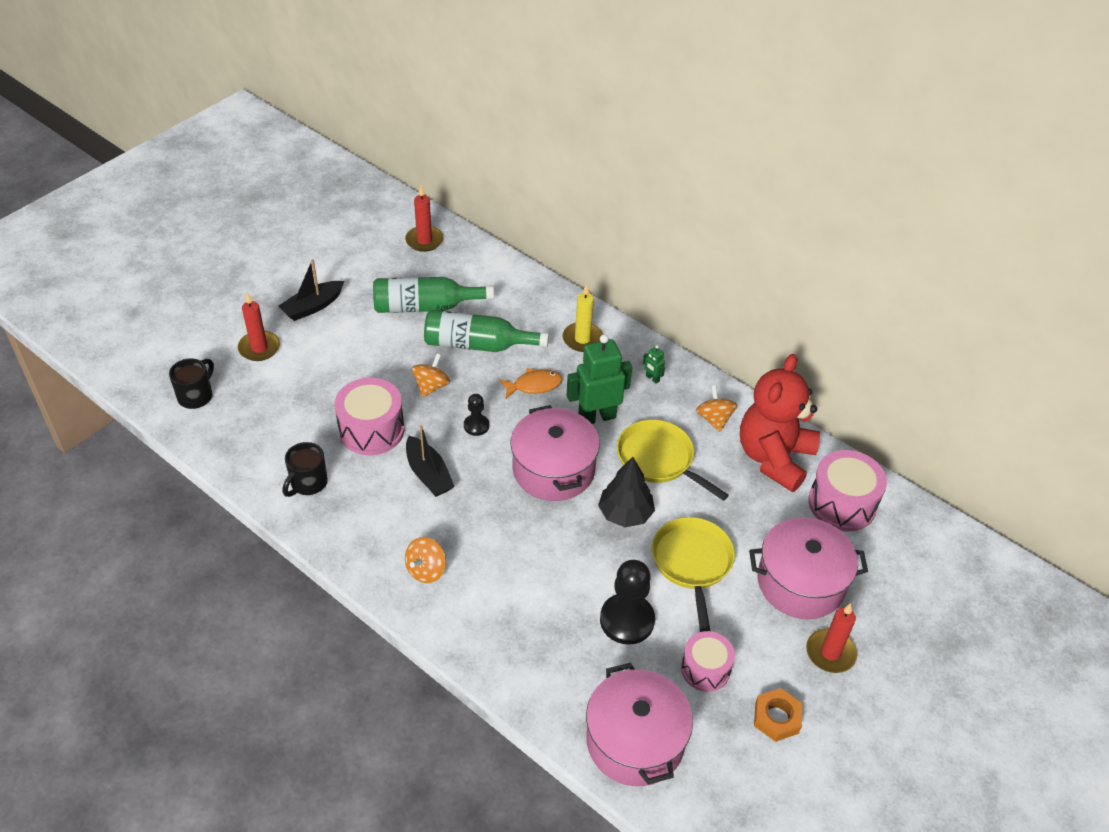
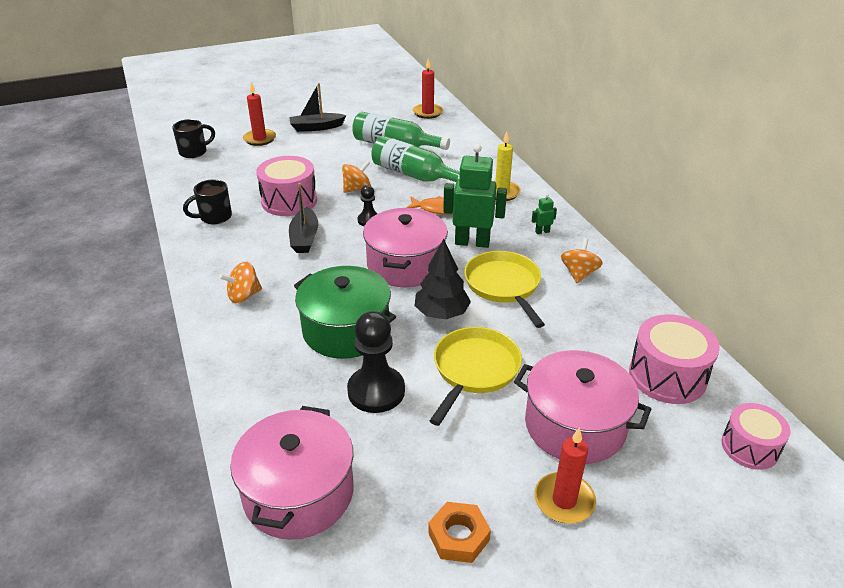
camera: 30 degrees right, 10 degrees down
green robot [643,345,665,384] -> green robot turned 90 degrees clockwise [532,193,557,234]
pink drum [681,631,735,692] -> pink drum moved to [721,403,791,470]
red teddy bear [740,354,820,492] -> none
none -> green pot [294,266,396,359]

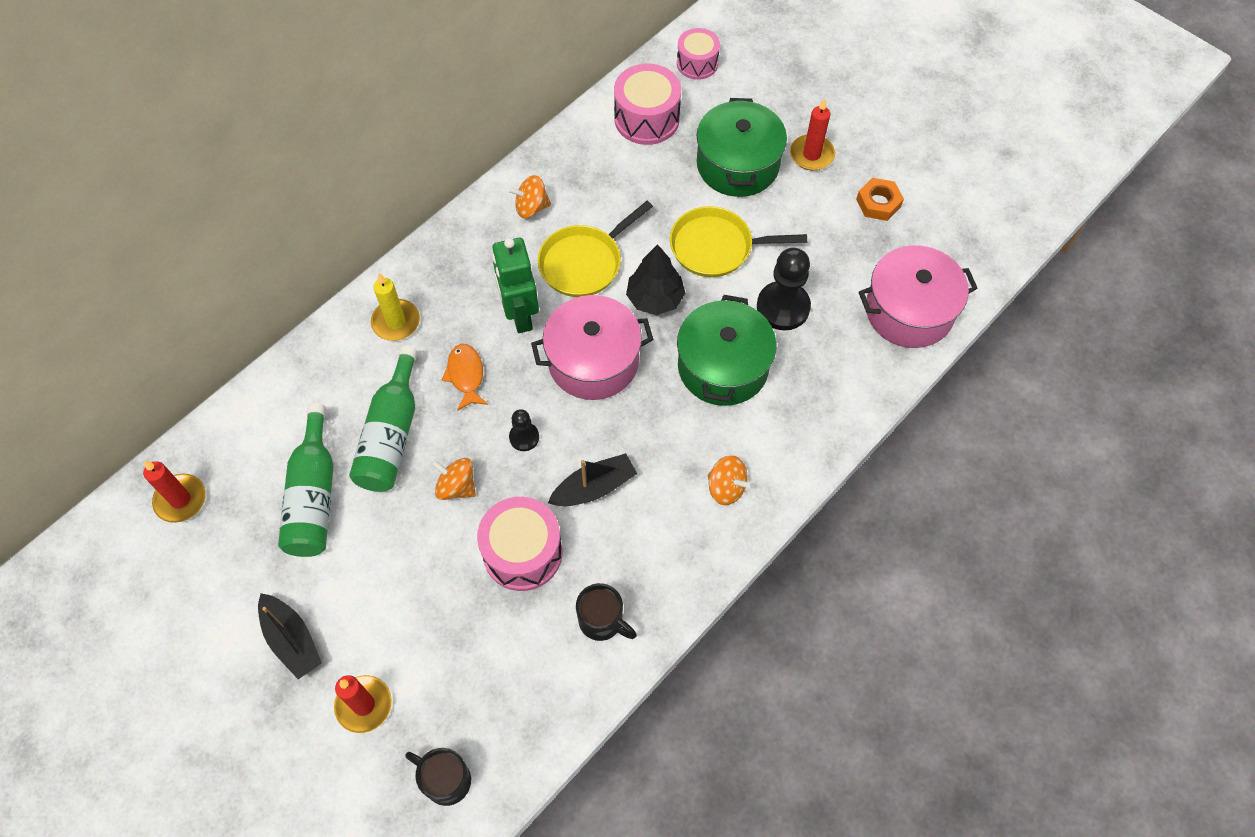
camera: 115 degrees left, 25 degrees up
pink pot [514,350,651,464] -> green pot [697,98,787,197]
green robot [532,193,557,234] -> none

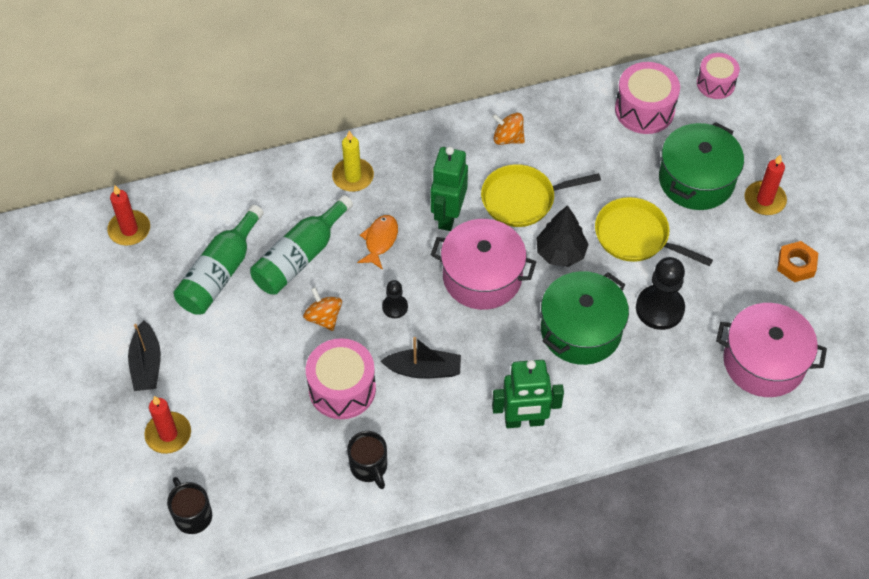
camera: 30 degrees right, 5 degrees down
orange spinning top [708,455,750,505] -> green robot [492,360,564,428]

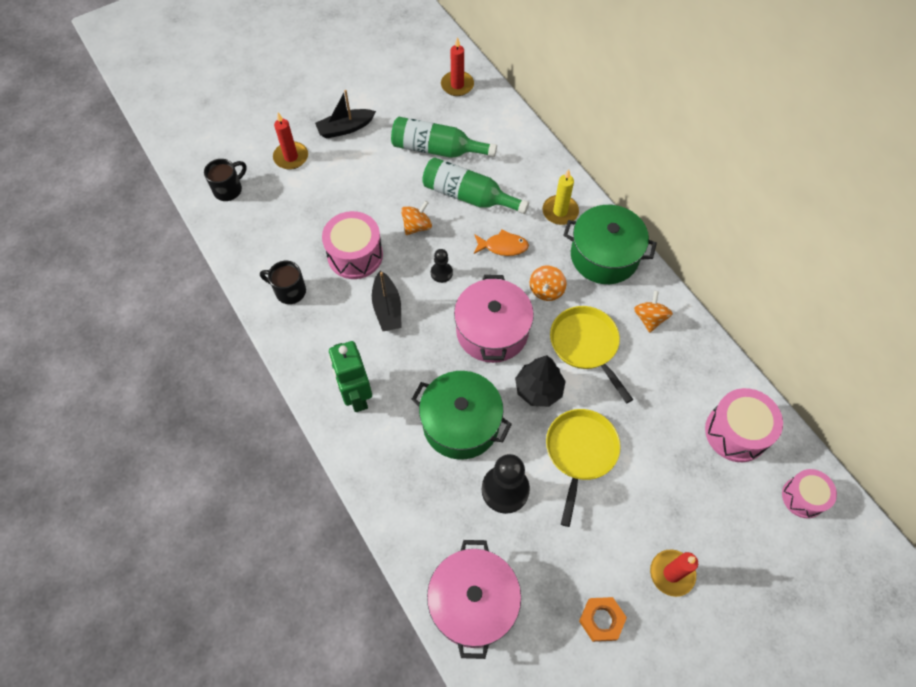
camera: 75 degrees right, 5 degrees up
black mug [347,431,387,489] -> black mug turned 60 degrees clockwise [260,261,306,304]
green robot [431,146,468,231] -> orange spinning top [530,265,567,301]
green pot [659,122,744,210] -> green pot moved to [563,205,657,284]

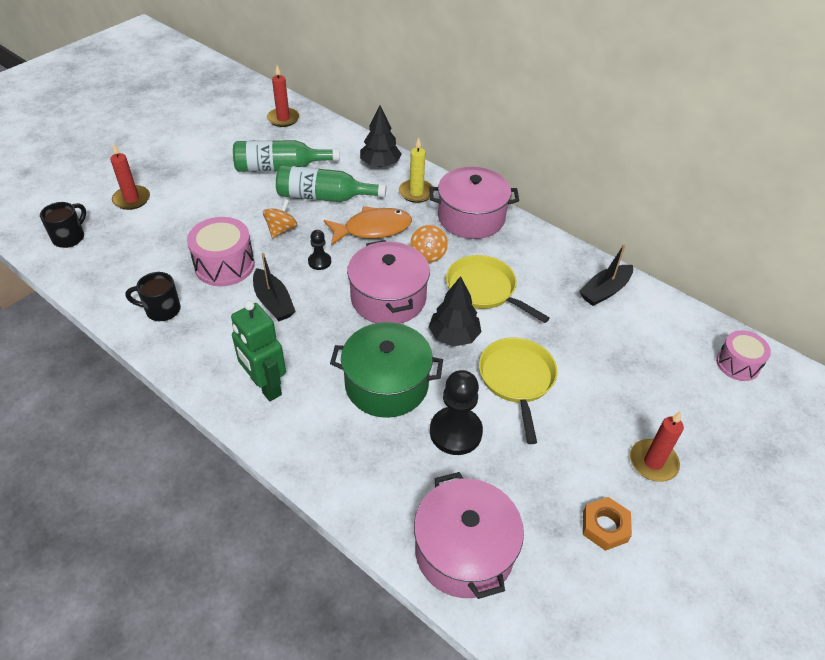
camera: 20 degrees left, 15 degrees down
black boat [315,90,376,138] -> black boat moved to [579,244,633,306]
orange fish [474,229,529,256] -> orange fish [324,206,412,246], size x1.57
green pot [563,205,657,284] -> pink pot [429,167,519,239]
orange spinning top [634,291,673,333] -> none
pink drum [705,388,783,462] -> none
none -> black tree [360,105,401,167]

